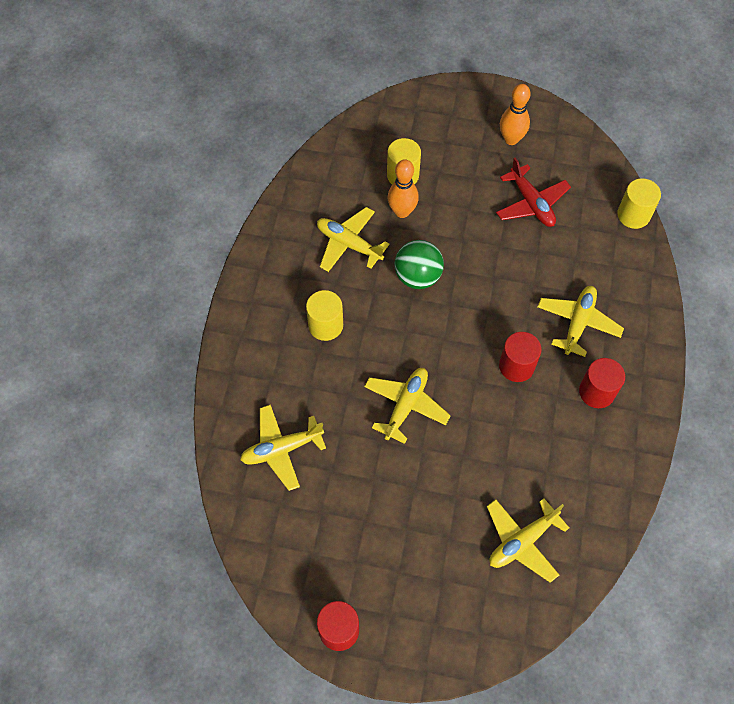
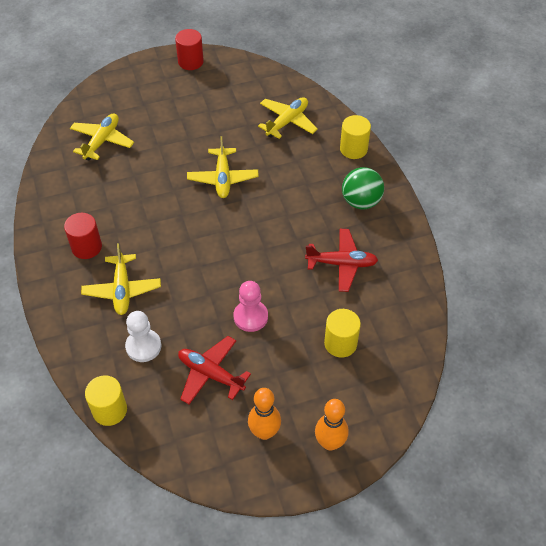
camera: 150 degrees right, 10 degrees down
yellow cylinder [306,290,343,341] -> yellow cylinder moved to [340,115,371,159]
yellow plane [317,207,390,272] -> red plane [305,229,378,292]
orange bowling pin [388,159,419,218] -> orange bowling pin moved to [315,399,349,450]
green ball [394,240,444,289] -> green ball moved to [342,167,384,209]
red cylinder [499,332,542,382] -> none
none -> white pawn [125,311,161,362]
none -> pink pawn [233,281,268,332]

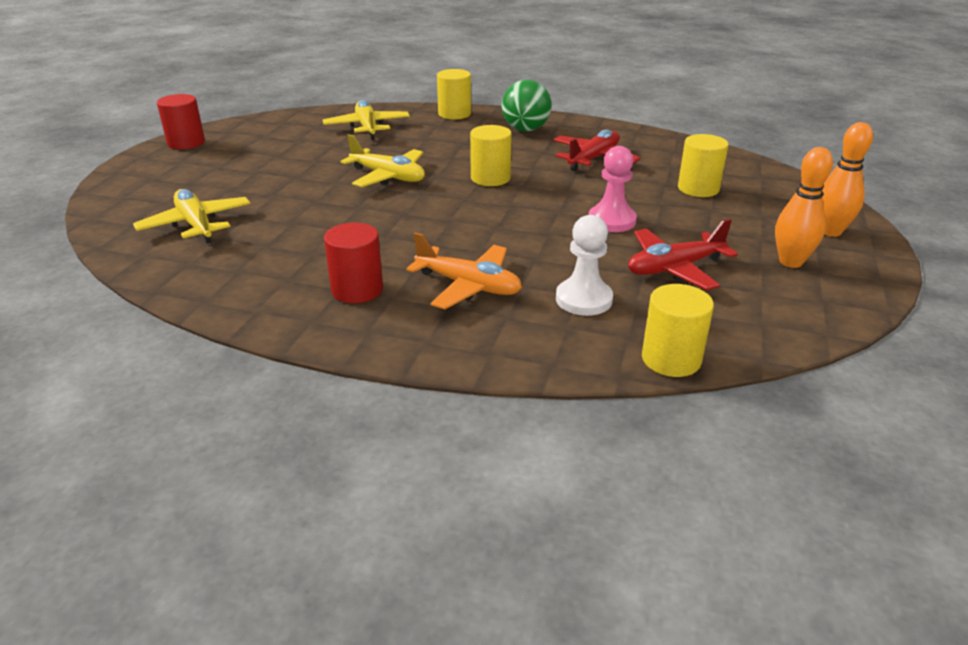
camera: 55 degrees left, 20 degrees down
yellow plane [81,243,161,315] -> orange plane [406,232,522,309]
none -> yellow cylinder [470,125,512,186]

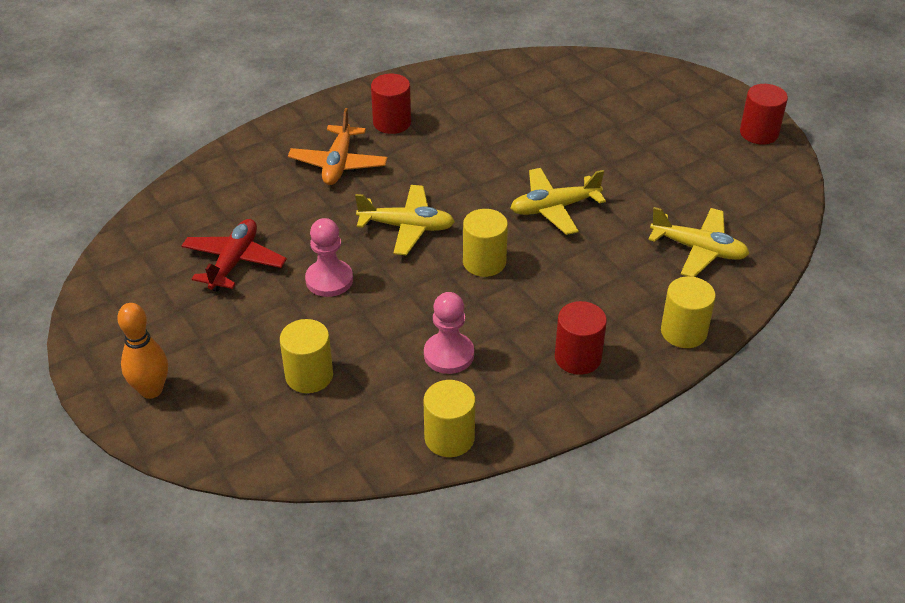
camera: 130 degrees right, 10 degrees up
yellow plane [133,189,250,244] -> yellow plane moved to [355,185,455,255]
orange plane [406,232,522,309] -> orange plane turned 60 degrees counterclockwise [288,108,388,185]
green ball [502,80,552,131] -> red cylinder [555,301,607,375]
red plane [553,129,640,171] -> pink pawn [424,292,474,374]
white pawn [556,215,613,316] -> none
yellow cylinder [642,284,714,377] -> yellow cylinder moved to [424,380,475,457]
orange bowling pin [775,147,833,268] -> none

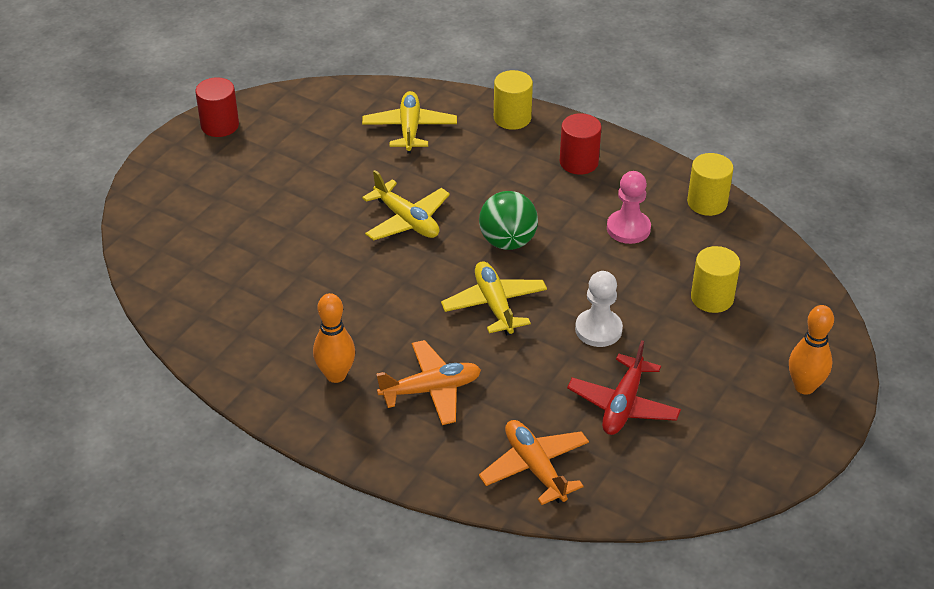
camera: 115 degrees left, 0 degrees up
red plane [181,219,287,292] -> red plane turned 60 degrees counterclockwise [567,340,681,435]
pink pawn [305,218,353,297] -> white pawn [575,271,623,347]
red cylinder [371,74,411,134] -> orange bowling pin [313,293,355,383]
yellow cylinder [463,209,508,277] -> green ball [479,191,538,250]
none -> orange plane [479,420,589,505]

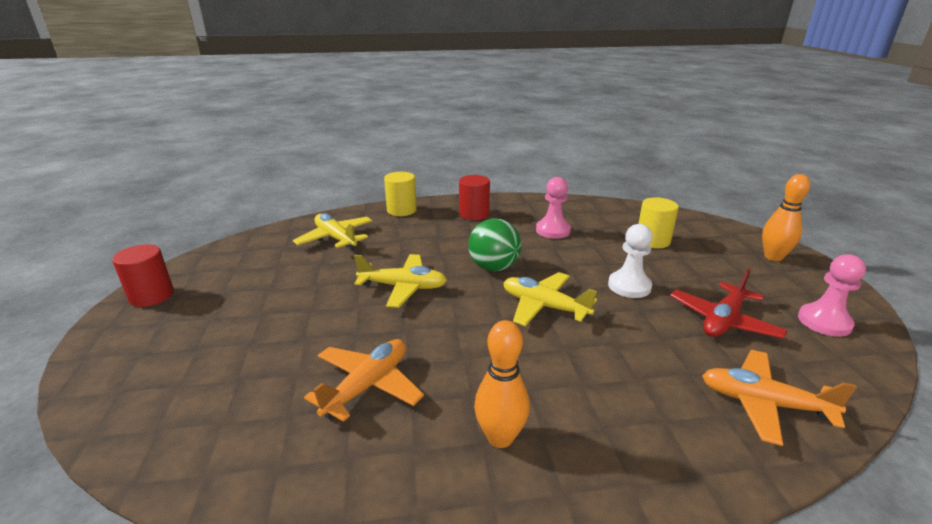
camera: 40 degrees left, 15 degrees down
orange plane [376,340,481,425] -> orange plane moved to [304,339,424,422]
red plane [567,340,681,435] -> red plane turned 60 degrees clockwise [670,269,788,339]
yellow cylinder [687,153,734,216] -> none
none -> pink pawn [798,254,866,337]

